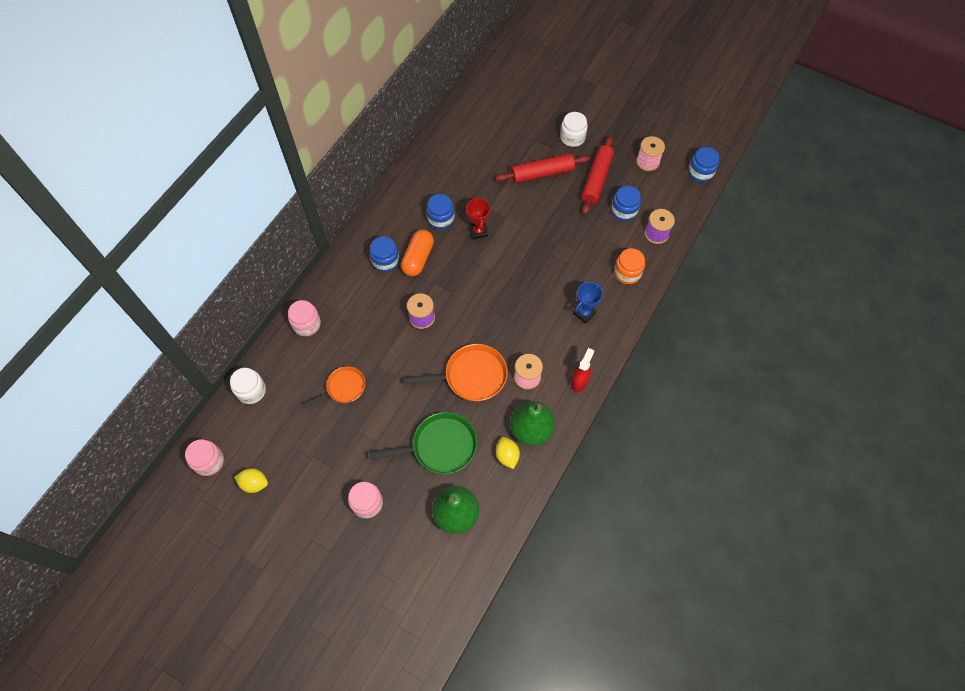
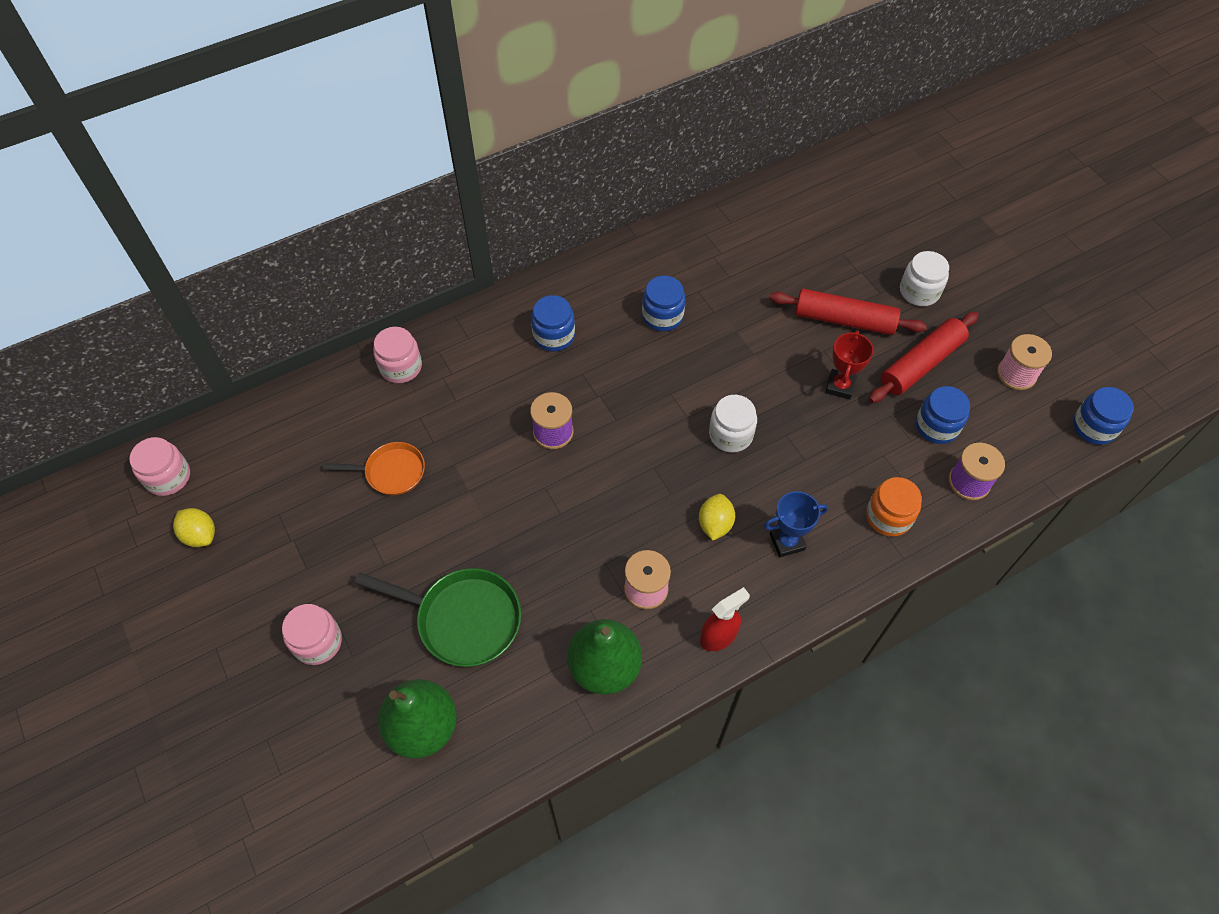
camera: 30 degrees right, 5 degrees down
white jar [230,368,266,404] -> white jar moved to [709,395,757,453]
orange capsule [401,230,434,276] -> none
orange pan [404,344,508,401] -> none
red trophy [466,196,491,239] -> red trophy moved to [825,331,874,399]
yellow lemon [496,437,520,469] -> yellow lemon moved to [699,494,735,541]

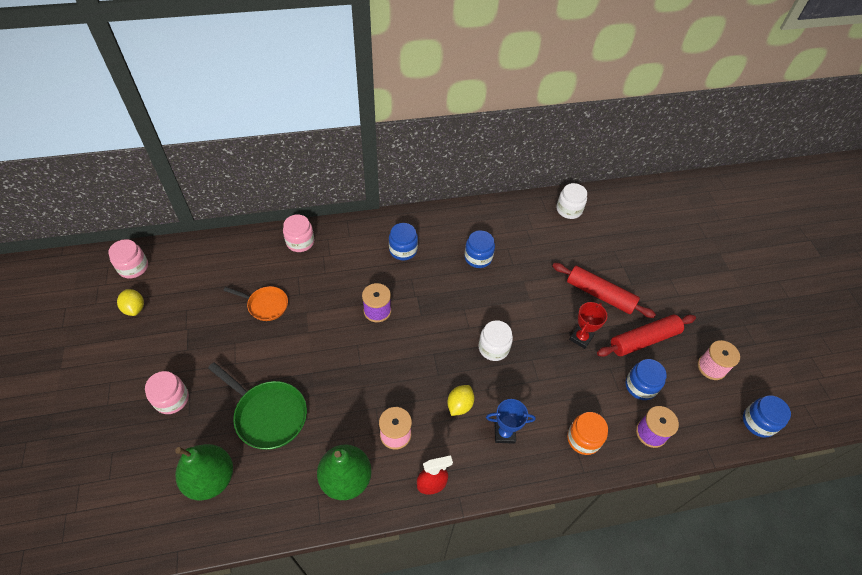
camera: 15 degrees right, 5 degrees down
white jar [900,251,949,306] -> white jar moved to [556,183,587,219]

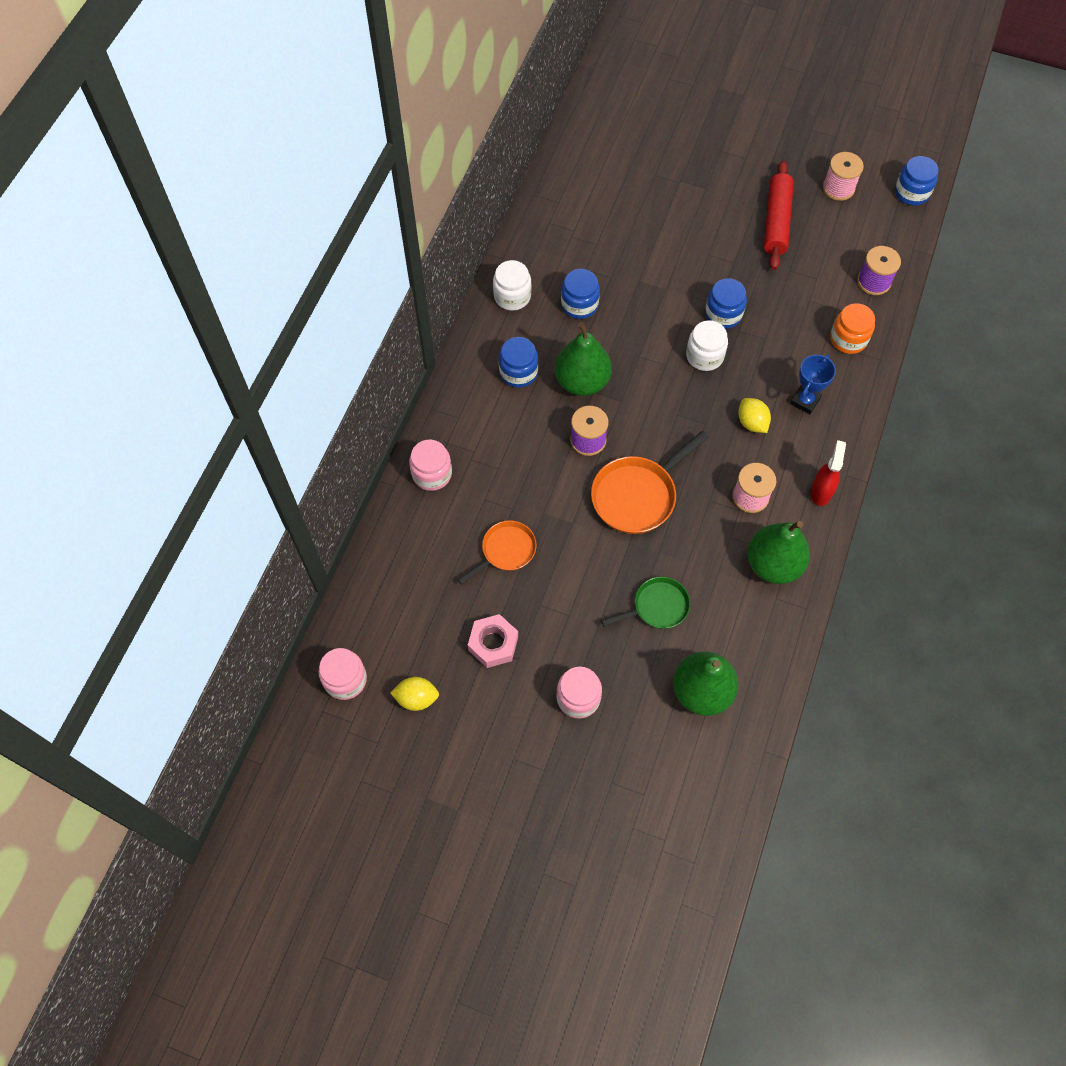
camera: 55 degrees left, 10 degrees up
green pan [208,362,307,450] -> green pan [601,577,690,629], size x0.63
red rolling pin [553,263,656,318] -> none
white jar [556,183,587,219] -> white jar moved to [493,260,531,311]
red trophy [569,302,607,349] -> none
blue jar [626,359,667,400] -> blue jar moved to [705,278,747,329]
none -> pink nut [468,614,518,668]
none -> green pear [555,322,612,396]
none -> orange pan [591,431,709,534]

